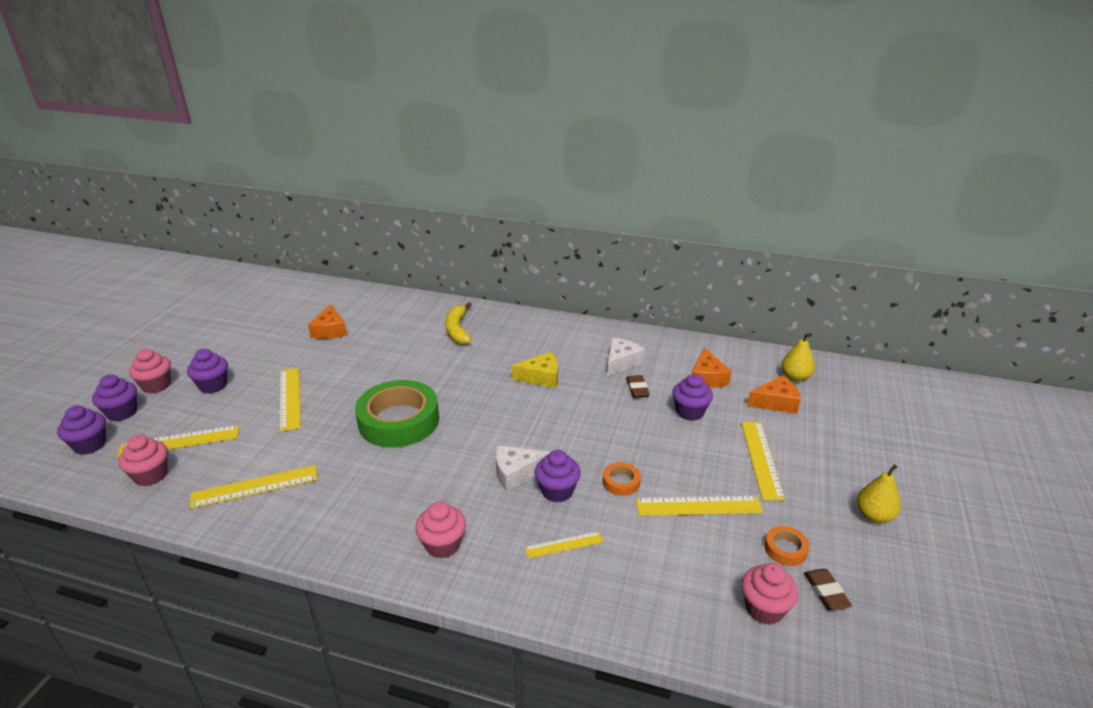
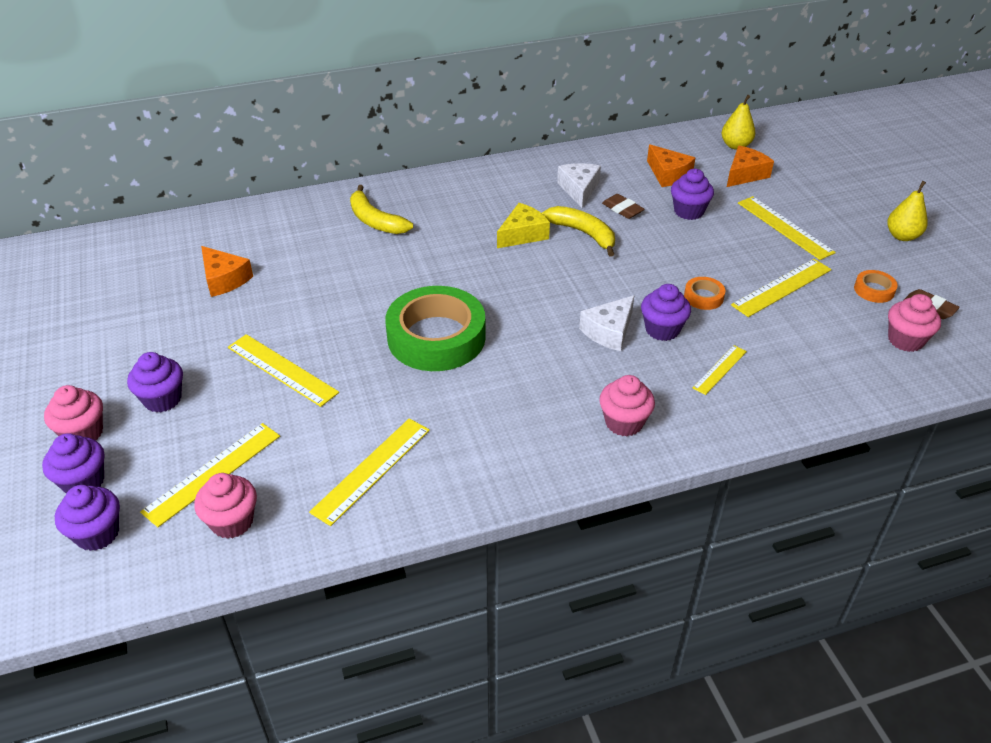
camera: 35 degrees left, 10 degrees up
none -> yellow banana [542,206,615,257]

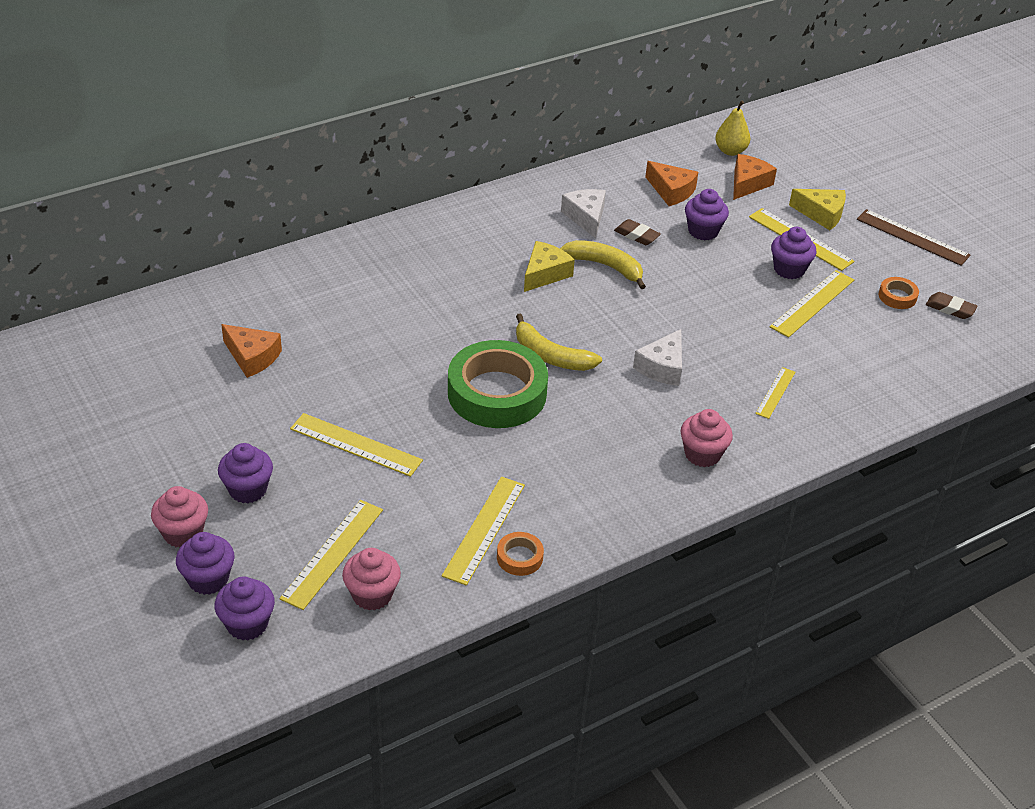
camera: 15 degrees left, 0 degrees up
yellow banana [350,185,413,234] -> yellow banana moved to [516,314,602,371]
purple cupcake [641,284,691,341] -> purple cupcake moved to [771,227,816,279]
orange tape [684,277,725,310] -> orange tape moved to [497,532,544,576]
yellow pear [887,181,928,241] -> brown ruler [857,209,970,266]
pink cupcake [888,294,941,352] -> none
none -> yellow cheese [789,189,846,230]

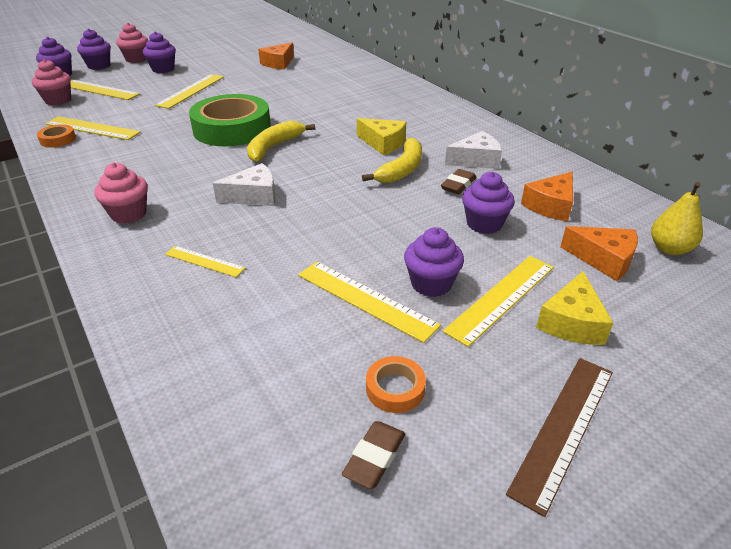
camera: 90 degrees right, 5 degrees down
white cheese [633,329,682,386] -> white cheese turned 135 degrees clockwise [213,163,276,206]

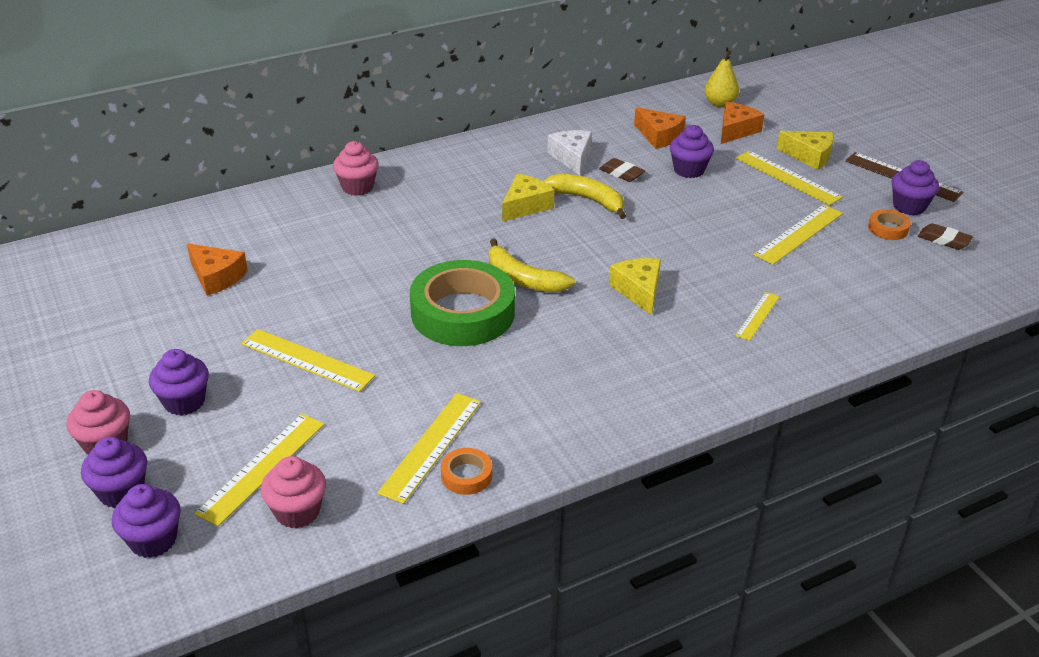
camera: 85 degrees left, 0 degrees up
pink cupcake [95,162,148,224] -> pink cupcake moved to [333,141,379,196]
white cheese [213,163,276,206] -> yellow cheese [609,258,661,315]
purple cupcake [404,227,464,297] -> purple cupcake moved to [892,160,939,216]

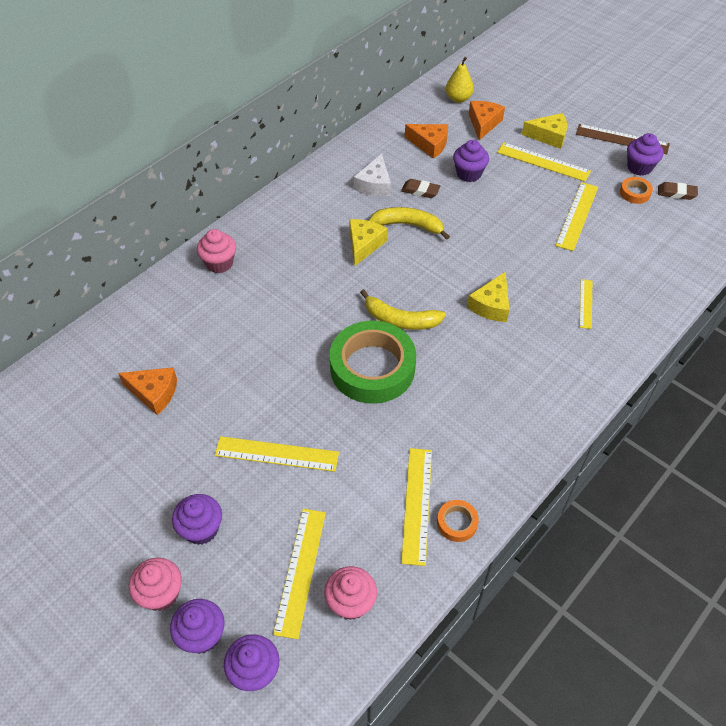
camera: 20 degrees left, 15 degrees up
white cheese [547,130,592,176] -> white cheese turned 135 degrees counterclockwise [354,154,391,197]
yellow cheese [609,258,661,315] -> yellow cheese turned 120 degrees counterclockwise [467,272,509,322]

